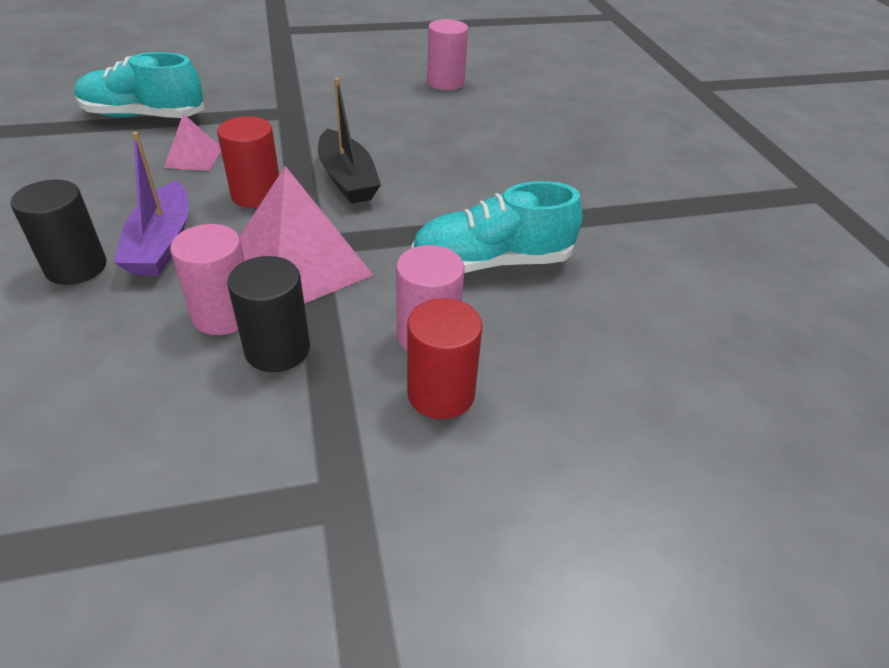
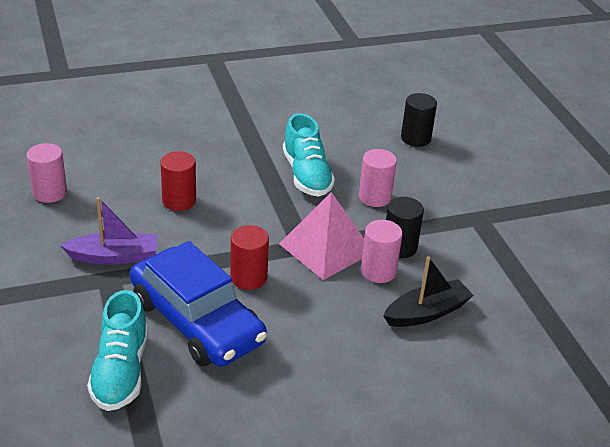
camera: 95 degrees left, 5 degrees down
black cylinder [11,180,107,285] -> black cylinder moved to [401,93,437,147]
purple boat [113,132,189,276] -> purple boat moved to [60,197,157,265]
pink pyramid [164,114,221,171] -> blue car [130,241,267,367]
black boat [318,78,381,204] -> black boat moved to [383,256,474,327]
red cylinder [407,298,483,419] -> red cylinder moved to [160,151,196,211]

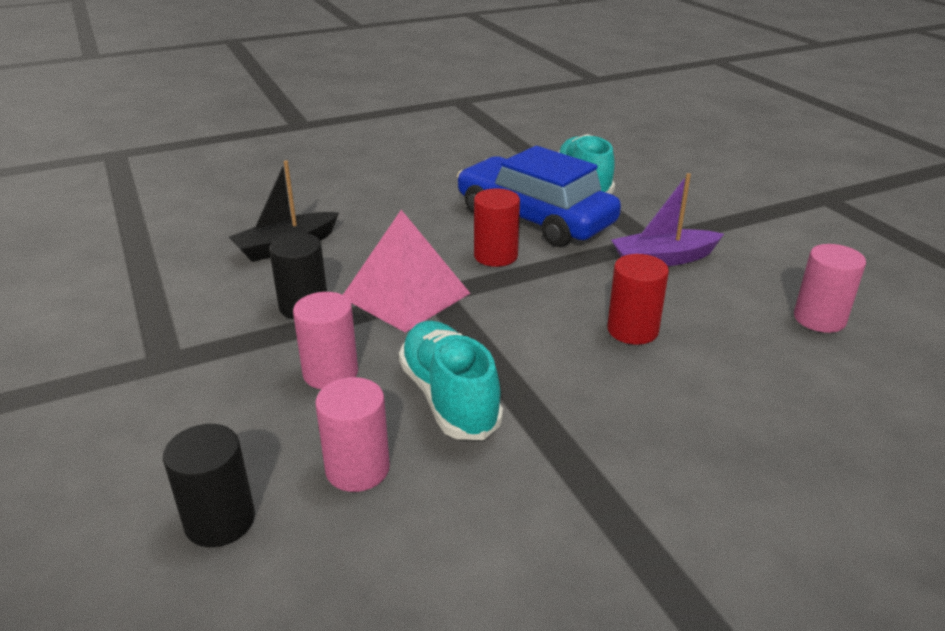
camera: 175 degrees right, 5 degrees down
pink cylinder [361,220,403,283] -> pink cylinder moved to [315,377,390,492]

